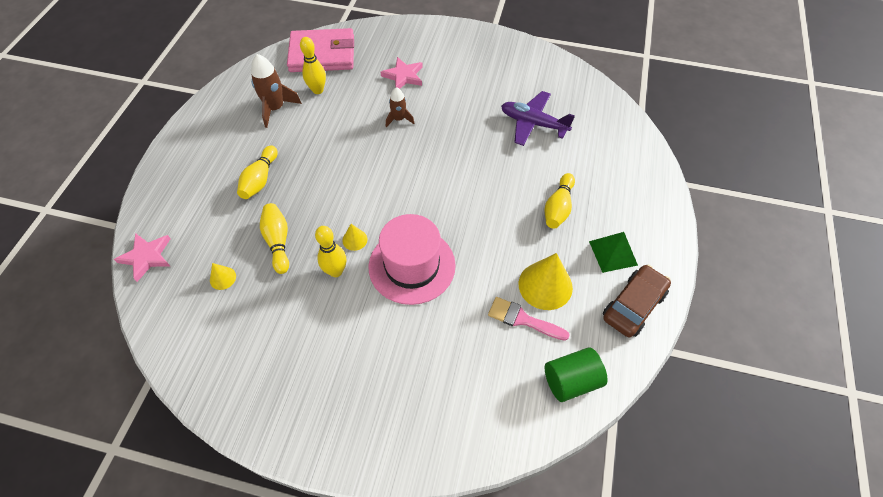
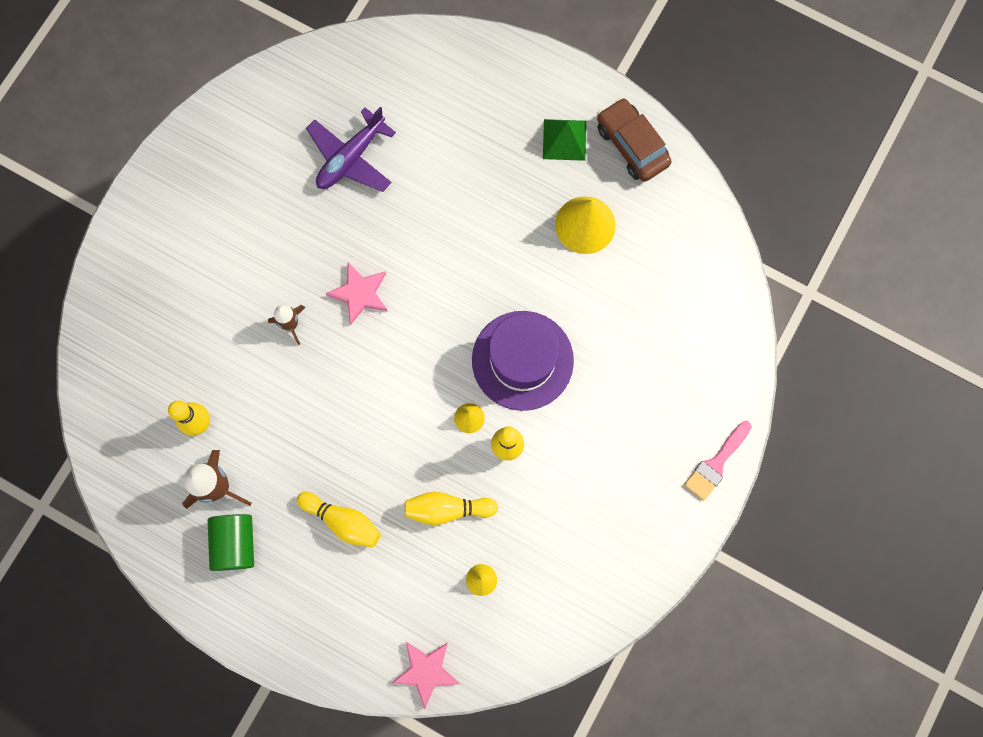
camera: 75 degrees left, 20 degrees up
pink wallet [287,28,354,72] -> none
pink hat [368,214,456,305] -> purple hat [472,311,574,411]
pink star [381,57,423,89] -> pink star moved to [326,262,387,325]
pink brush [488,297,570,341] -> pink brush moved to [684,421,752,501]
yellow bowling pin [545,173,575,229] -> none
green cylinder [545,347,608,402] -> green cylinder moved to [208,514,254,571]

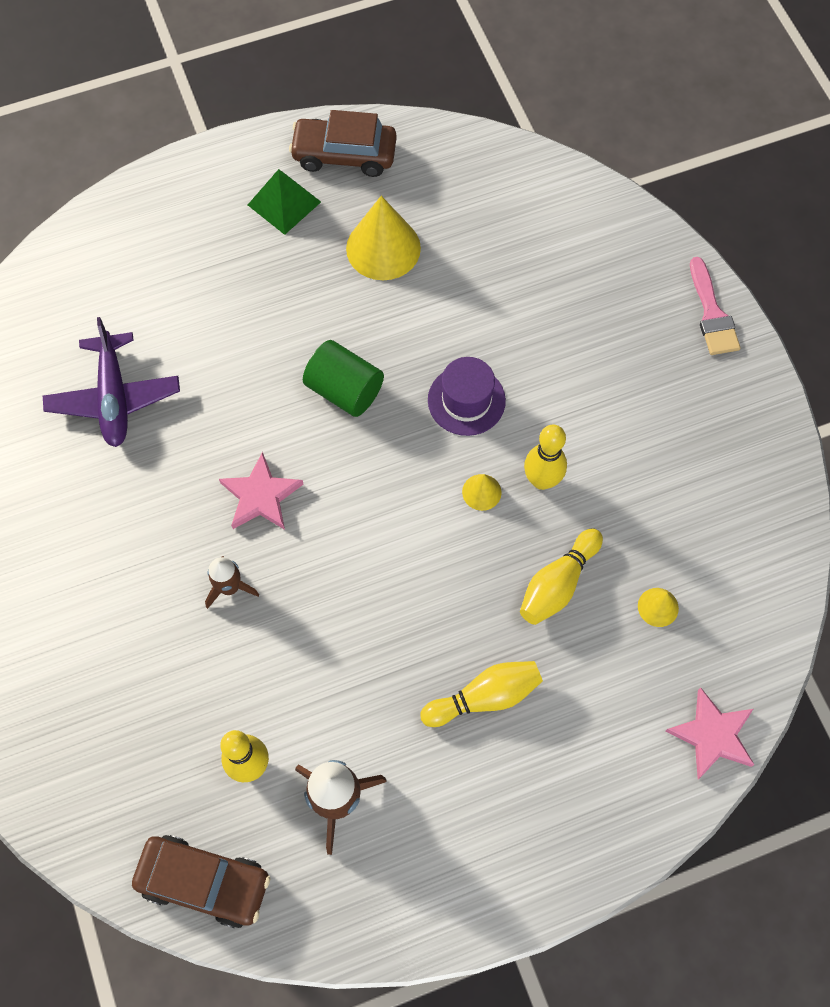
camera: 50 degrees left, 10 degrees down
green cylinder [208,514,254,571] -> green cylinder moved to [303,340,384,417]
purple hat [472,311,574,411] -> purple hat [428,357,506,436], size x0.60
none -> brown car [132,835,271,928]

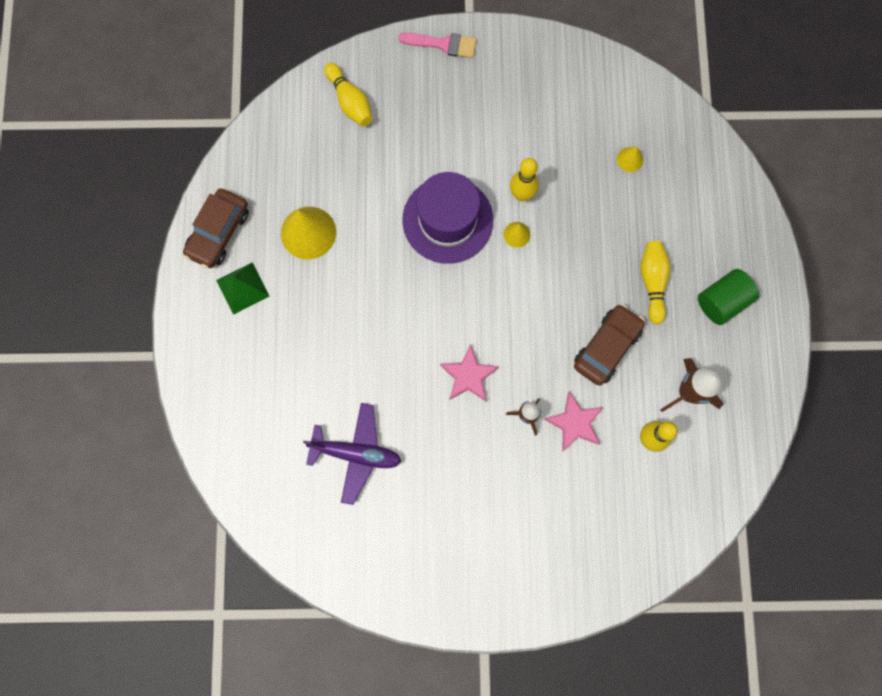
camera: 70 degrees left, 10 degrees up
brown car [132,835,271,928] -> brown car moved to [574,304,645,386]
green cylinder [303,340,384,417] -> green cylinder moved to [698,269,759,325]
purple hat [428,357,506,436] -> purple hat [402,172,493,264], size x1.66
yellow bowling pin [520,528,603,625] -> yellow bowling pin moved to [324,62,372,126]
pink star [665,687,755,779] -> pink star moved to [544,392,603,452]

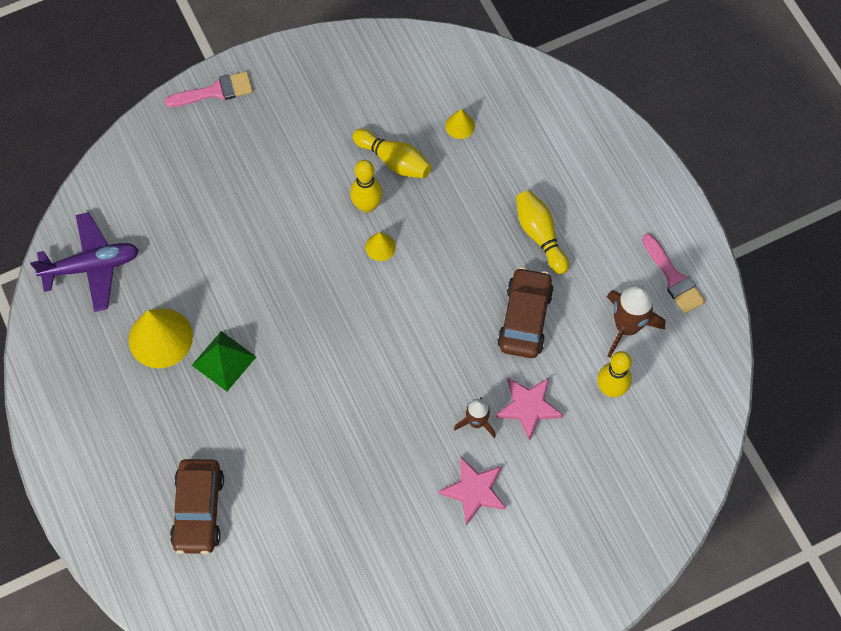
camera: 25 degrees left, 10 degrees down
brown car [183,188,249,268] -> brown car moved to [170,459,224,554]
green pyramid [216,262,270,315] -> green pyramid moved to [192,331,256,391]
purple plane [303,403,401,505] -> purple plane moved to [30,212,139,312]
yellow bowling pin [324,62,372,126] -> yellow bowling pin moved to [352,129,432,178]
purple hat [402,172,493,264] -> none
pink star [440,344,499,401] -> pink star moved to [438,457,506,525]
green cylinder [698,269,759,325] -> none
none -> pink brush [642,234,706,314]

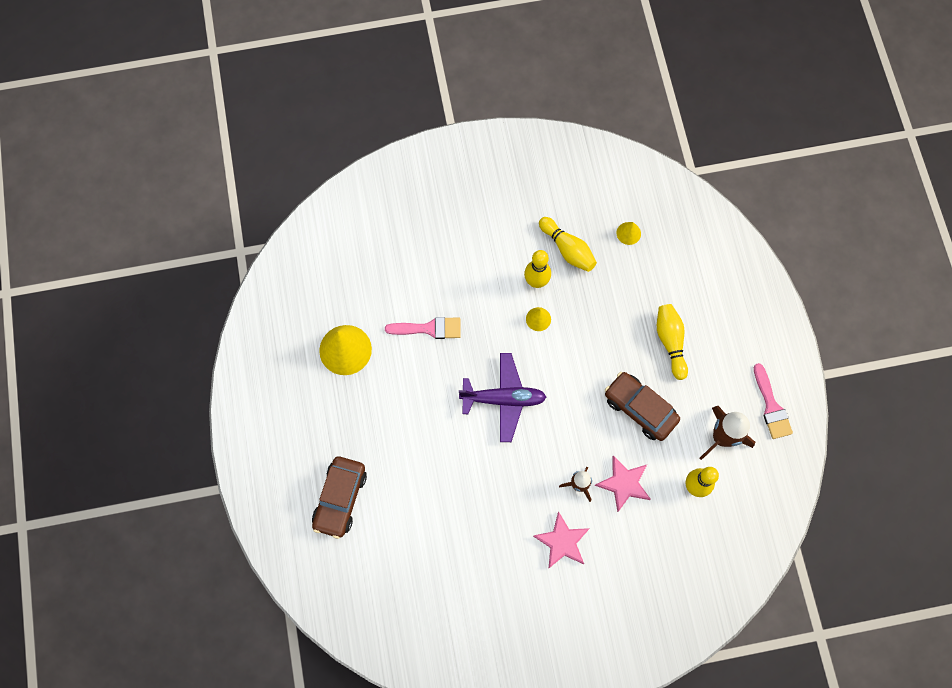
camera: 15 degrees right, 5 degrees up
purple plane [30,212,139,312] -> purple plane moved to [459,353,546,442]
pink brush [165,71,253,107] -> pink brush moved to [385,317,461,339]
green pyramid [192,331,256,391] -> none
brown car [497,267,554,358] -> brown car turned 75 degrees counterclockwise [605,372,680,441]

